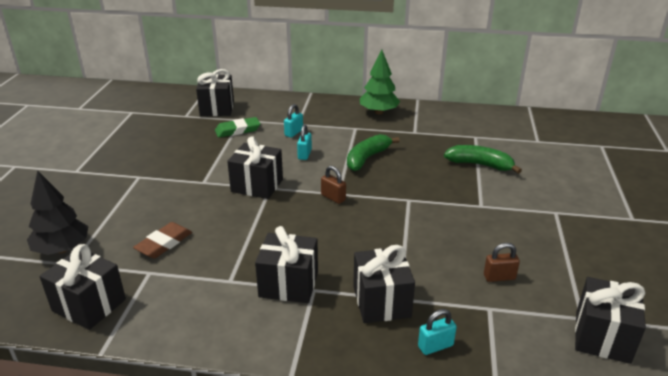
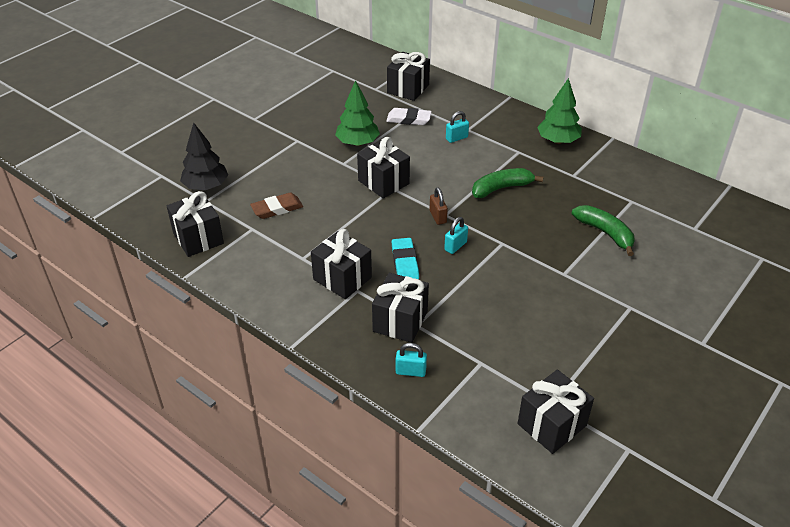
camera: 30 degrees right, 10 degrees up
green eraser [215,117,260,138] -> white eraser [386,108,432,125]
turquoise padlock [297,124,312,160] -> turquoise padlock moved to [444,217,468,254]
brown padlock [484,243,520,282] -> none
none -> green tree [335,80,380,146]
none -> turquoise eraser [392,238,419,279]

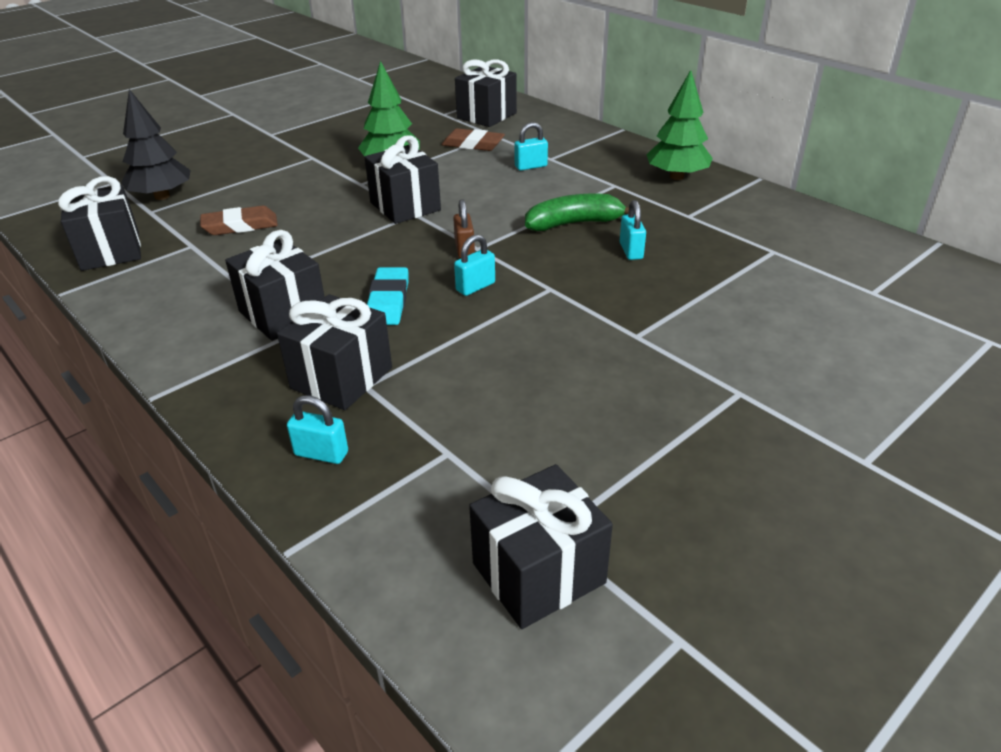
camera: 10 degrees right, 5 degrees down
white eraser [386,108,432,125] -> brown eraser [442,128,505,151]
green banana [572,205,635,256] -> none
none -> turquoise padlock [620,200,646,260]

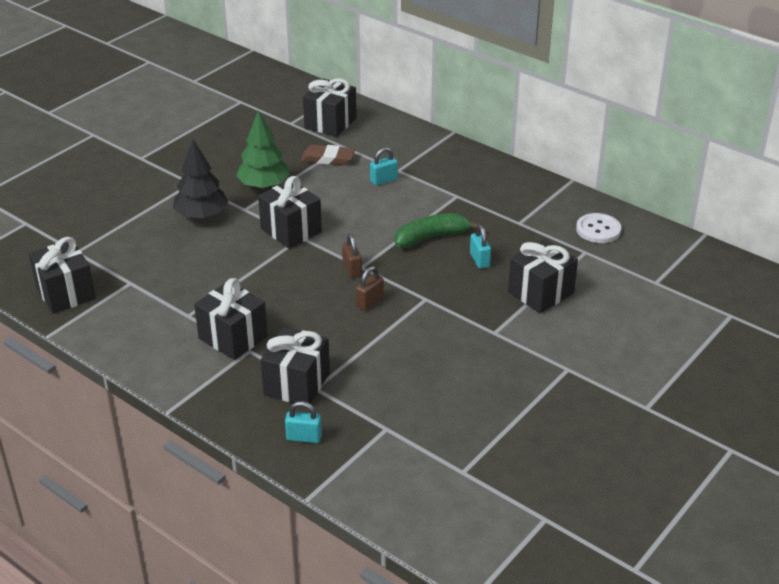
camera: 10 degrees left, 0 degrees up
black tree [121,89,191,200] -> black tree moved to [173,140,229,219]
brown eraser [200,206,278,235] -> none
turquoise eraser [367,267,408,325] -> none
turquoise padlock [454,234,495,296] -> brown padlock [356,266,384,311]
black gift [469,464,613,629] -> black gift moved to [508,239,578,313]
green tree [646,70,713,180] -> none
none -> white button [576,213,621,243]

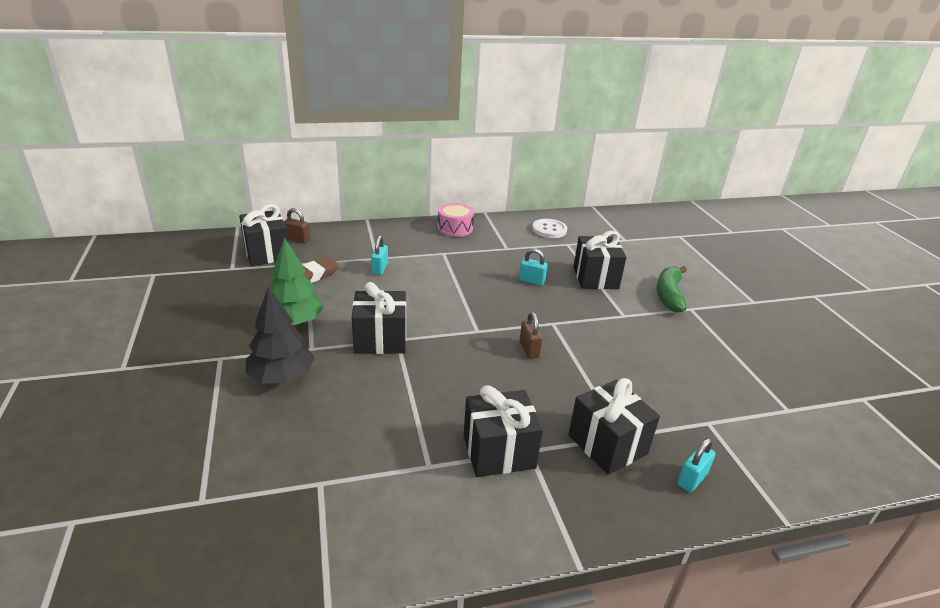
camera: 55 degrees left, 5 degrees down
black gift [29,237,96,314] -> none
brown padlock [342,234,362,278] -> brown padlock moved to [284,208,310,244]
green banana [395,213,481,248] -> green banana moved to [657,266,687,313]
none -> pink drum [438,203,474,237]

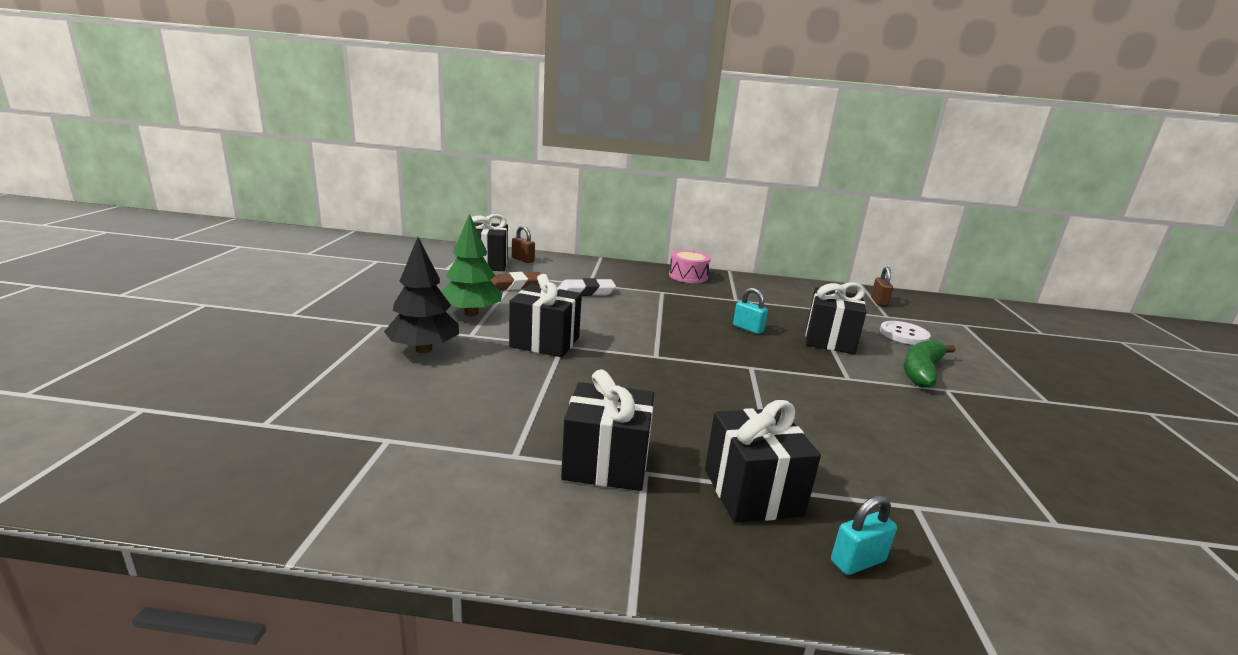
camera: 20 degrees right, 10 degrees down
turquoise padlock [371,235,388,275] -> white eraser [558,278,616,296]
brown padlock [520,312,543,358] -> brown padlock moved to [871,267,893,306]
white button [532,219,567,238] -> white button moved to [880,321,931,345]

